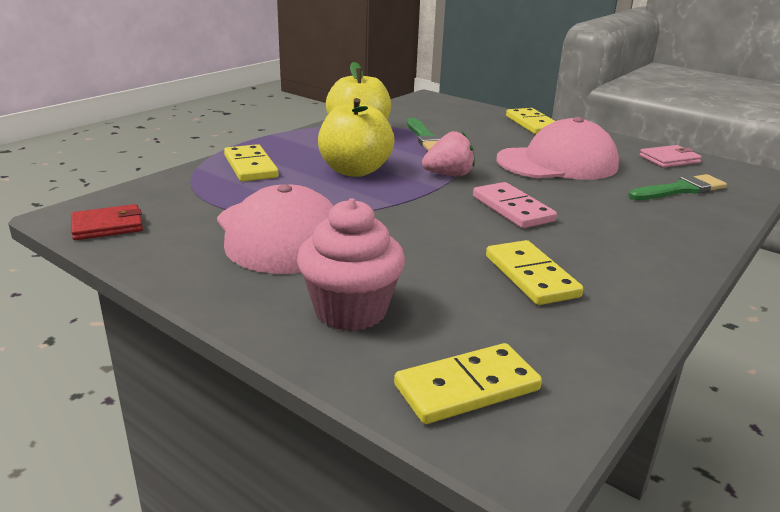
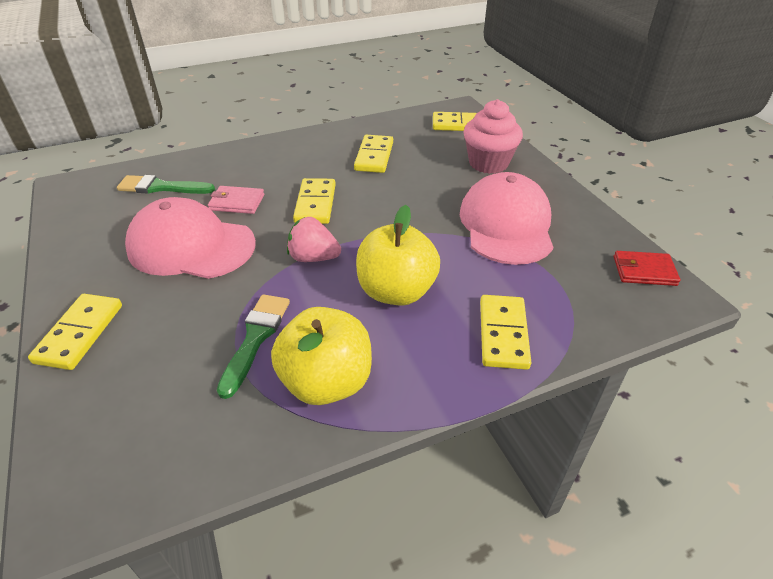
camera: 150 degrees left, 15 degrees up
pink domino [473,182,557,228] -> yellow domino [293,178,336,224]
pink wallet [639,145,702,168] -> pink wallet moved to [208,186,264,214]

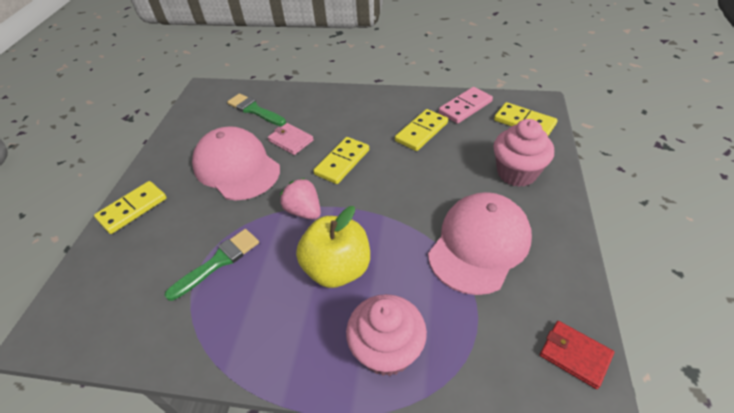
camera: 35 degrees right, 5 degrees up
yellow apple [271,307,372,405] -> none
yellow domino [480,295,531,370] -> pink cupcake [346,294,427,376]
none -> pink domino [439,87,493,124]

